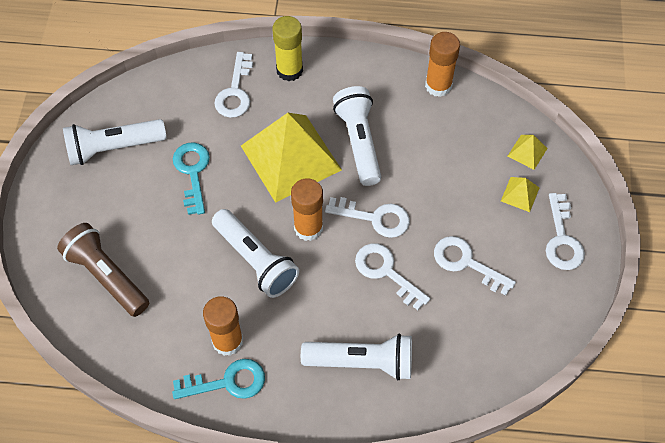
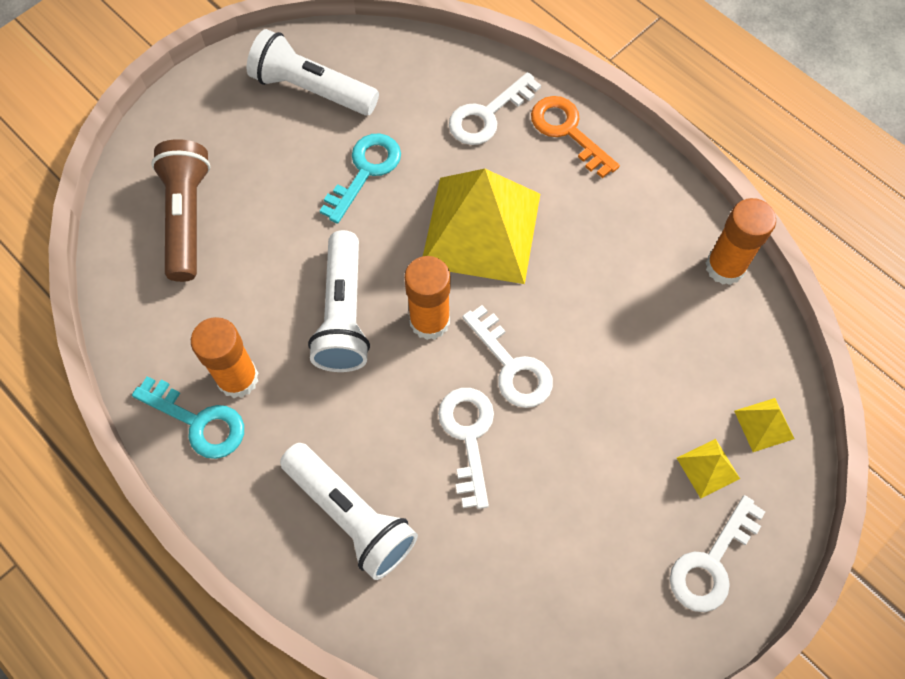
camera: 40 degrees right, 5 degrees up
yellow glue stick [272,16,303,81] -> orange key [531,96,620,178]
white flashlight [333,86,381,186] -> none
white key [434,236,516,295] -> none

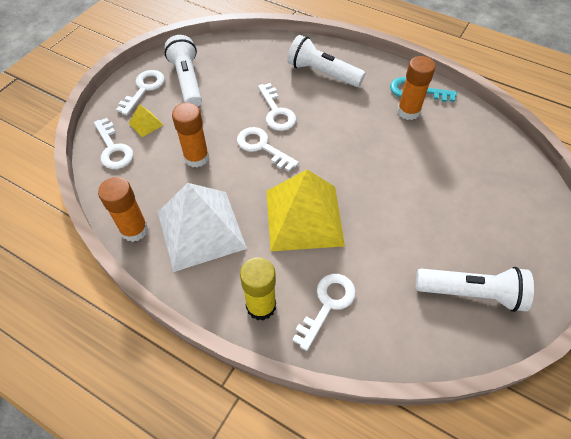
camera: 165 degrees right, 10 degrees down
brown flashlight [151,139,210,282] -> none
white flashlight [308,230,370,372] -> white flashlight moved to [165,35,202,107]
turquoise key [320,133,401,224] -> none
orange glue stick [404,256,451,340] -> orange glue stick moved to [172,103,209,167]
orange key [531,96,620,178] -> yellow glue stick [240,257,276,321]
yellow pyramid [734,398,794,452] -> white key [94,118,134,169]
none -> white pyramid [158,183,247,272]

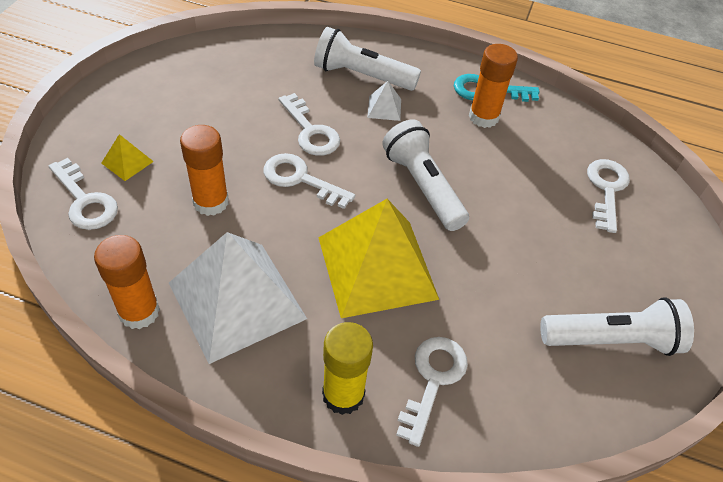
camera: 15 degrees left, 5 degrees down
white key [116,70,165,115] -> white key moved to [587,159,630,233]
white flashlight [165,35,202,107] -> white flashlight moved to [382,119,469,231]
none -> white pyramid [367,81,401,121]

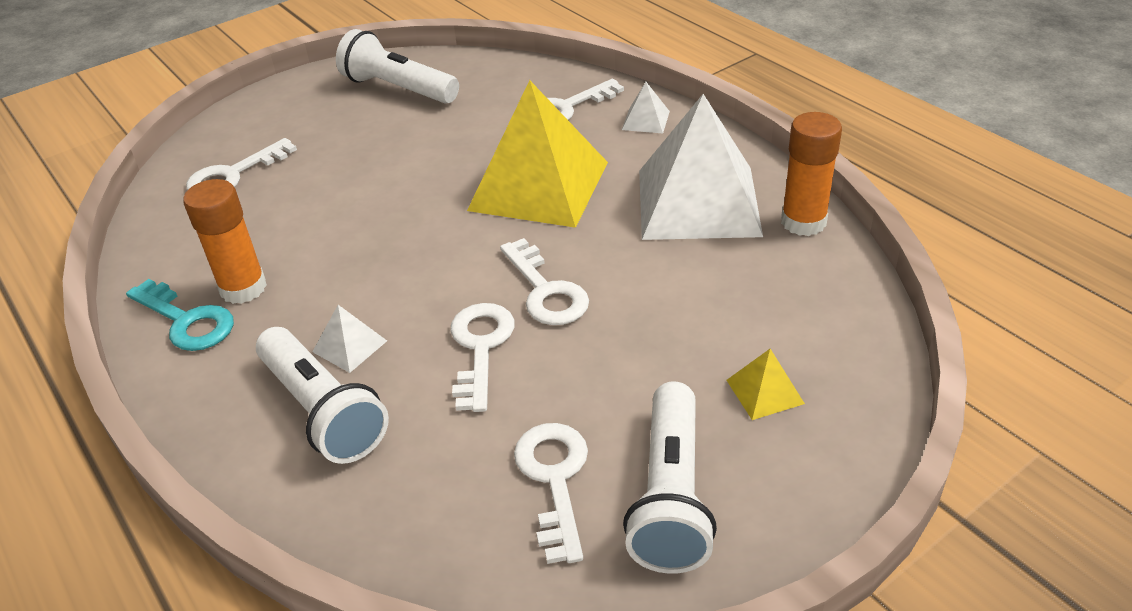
camera: 140 degrees left, 10 degrees down
white key [49,158,118,230] -> white key moved to [514,423,588,564]
orange glue stick [180,125,229,216] -> none
yellow glue stick [322,322,373,415] -> white pyramid [622,82,670,133]
white flashlight [382,119,469,231] -> white flashlight moved to [623,381,717,574]

